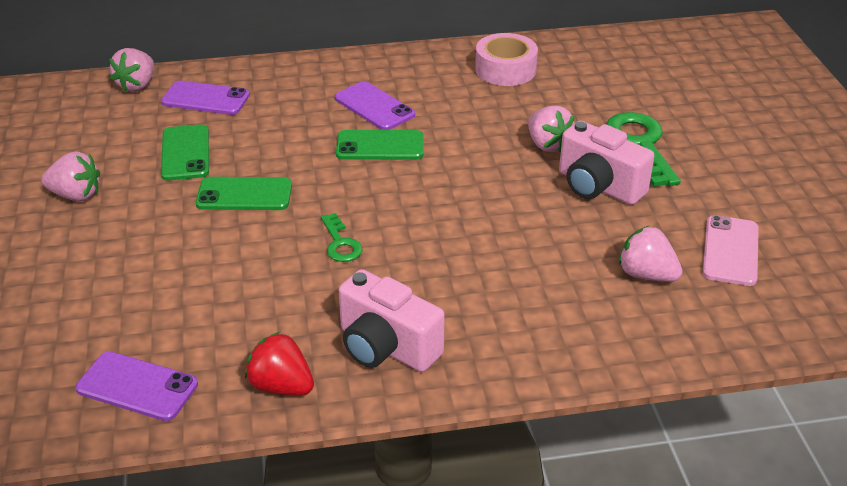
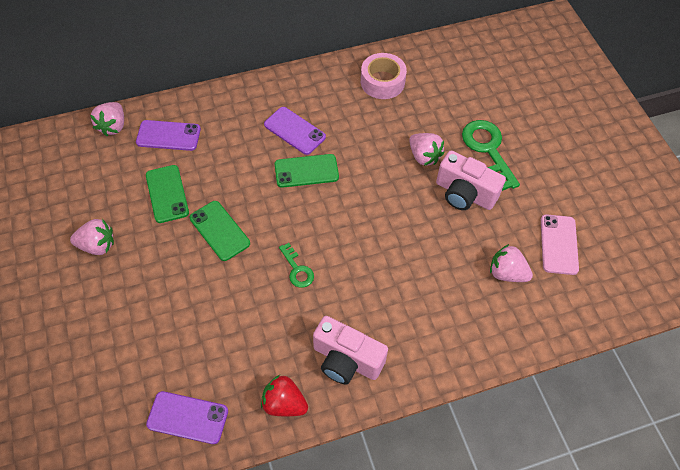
camera: 10 degrees left, 20 degrees up
green phone [196,177,292,210] -> green phone turned 60 degrees clockwise [190,201,250,261]

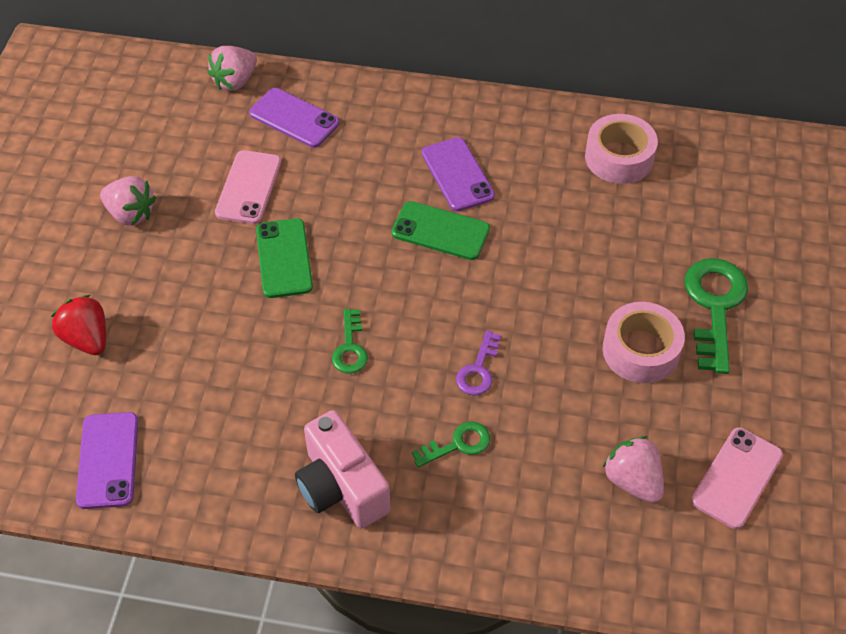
camera: 30 degrees right, 5 degrees down
green phone [146,165,189,223] -> pink phone [215,150,281,224]
purple phone [146,391,228,444] -> purple phone turned 45 degrees clockwise [76,412,138,509]
red strawberry [261,375,308,416] -> red strawberry moved to [51,295,106,355]
pink strawberry [409,133,445,166] -> none
pink camera [436,151,506,210] -> pink tape [603,302,685,383]
none -> green key [412,421,490,467]
none -> purple key [456,330,501,395]

